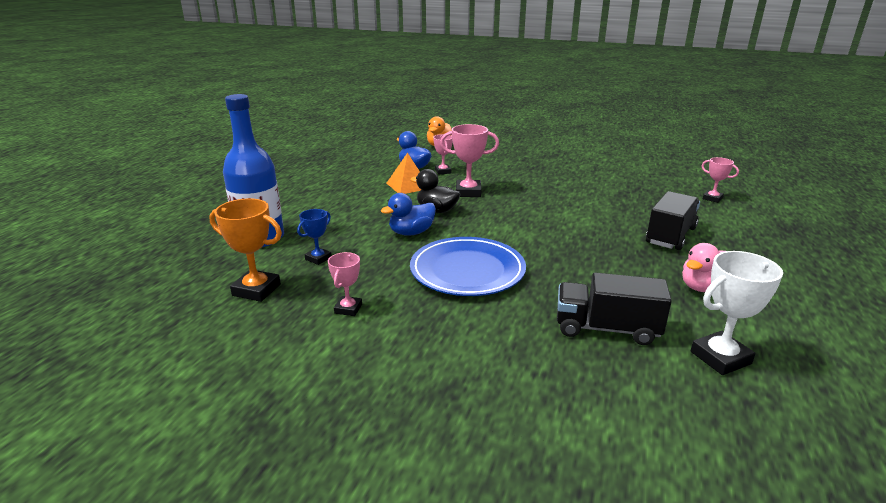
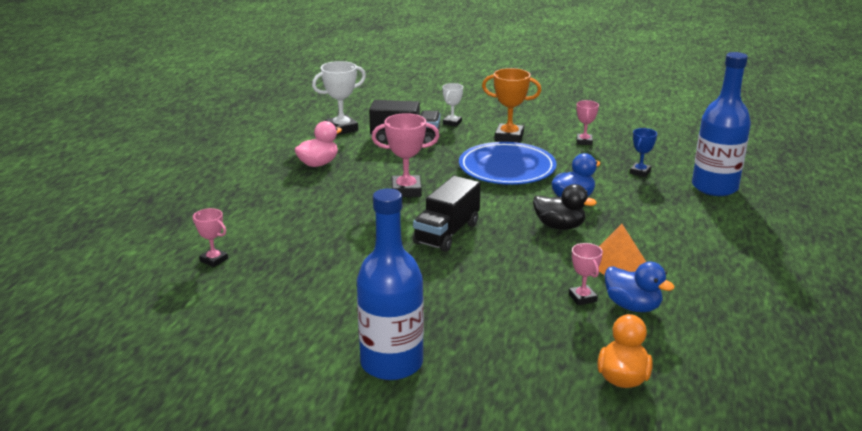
camera: 175 degrees right, 0 degrees up
orange trophy [209,199,282,302] -> orange trophy moved to [482,68,541,143]
pink trophy [440,124,499,197] -> pink trophy moved to [372,113,439,197]
black truck [646,191,700,250] -> black truck moved to [413,176,481,252]
none -> blue bottle [357,188,424,380]
none -> white trophy [442,83,463,127]

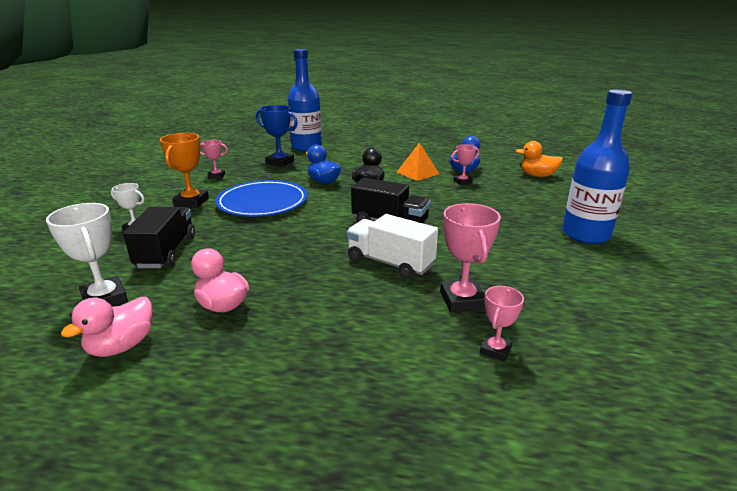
camera: 95 degrees left, 0 degrees up
pink trophy [372,113,439,197] -> pink trophy moved to [440,203,501,312]
blue trophy [630,128,657,177] -> blue trophy [256,105,298,167], size x1.67
none -> pink duck [61,297,152,357]
none -> white truck [346,214,438,279]

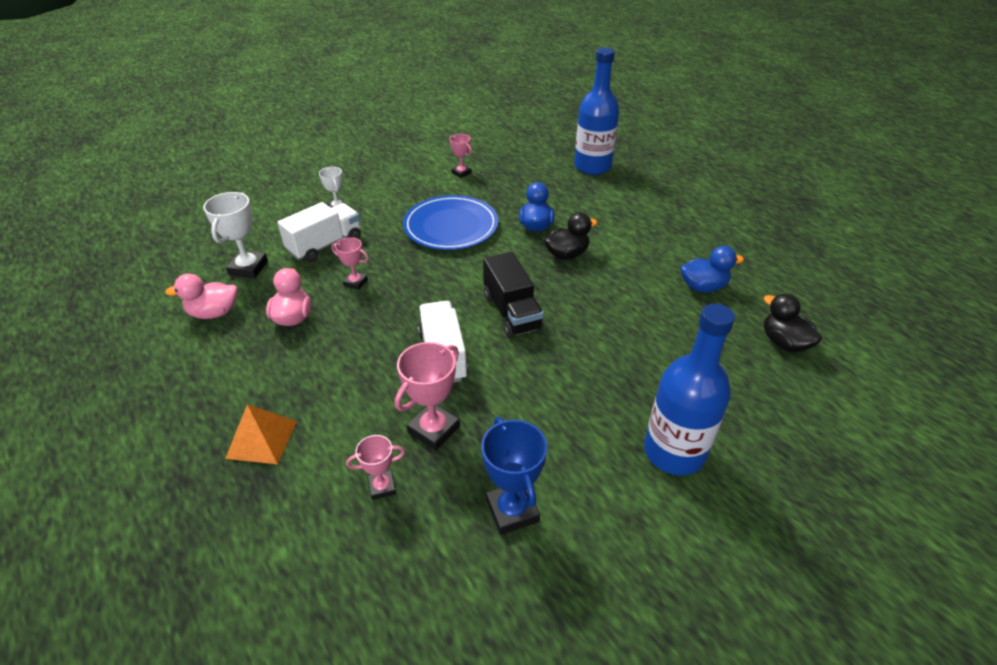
camera: 45 degrees right, 15 degrees up
black truck [123,207,195,268] -> white truck [277,202,361,262]
orange trophy [160,133,209,208] -> none
blue trophy [256,105,298,167] -> blue trophy moved to [481,417,547,535]
orange pyramid [397,142,439,181] -> orange pyramid moved to [225,404,297,464]
pink trophy [452,144,479,185] -> pink trophy moved to [331,237,369,290]
orange duck [516,141,563,177] -> black duck [764,294,822,352]

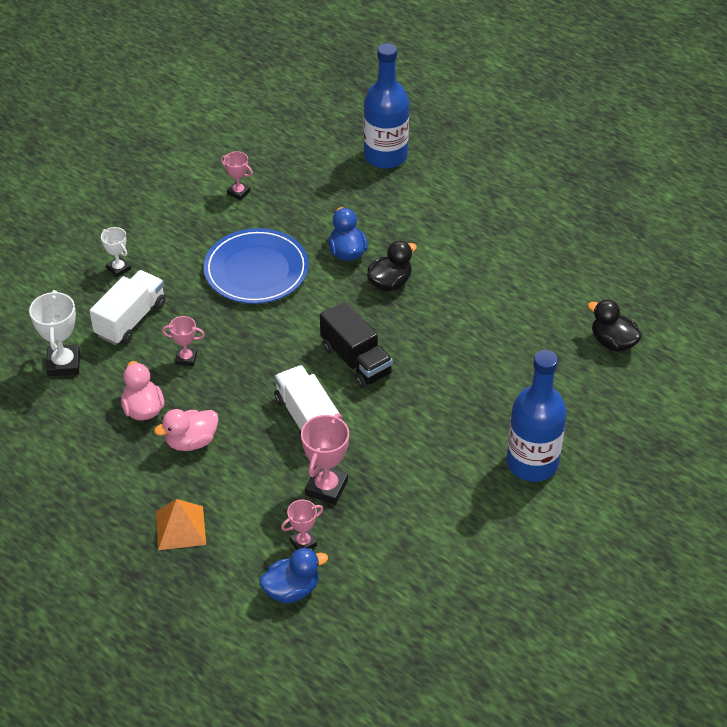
camera: 15 degrees left, 5 degrees up
pink duck [165,274,238,319] -> pink duck moved to [154,409,218,451]
blue trophy [481,417,547,535] -> none
blue duck [681,246,744,292] -> blue duck moved to [259,548,328,604]

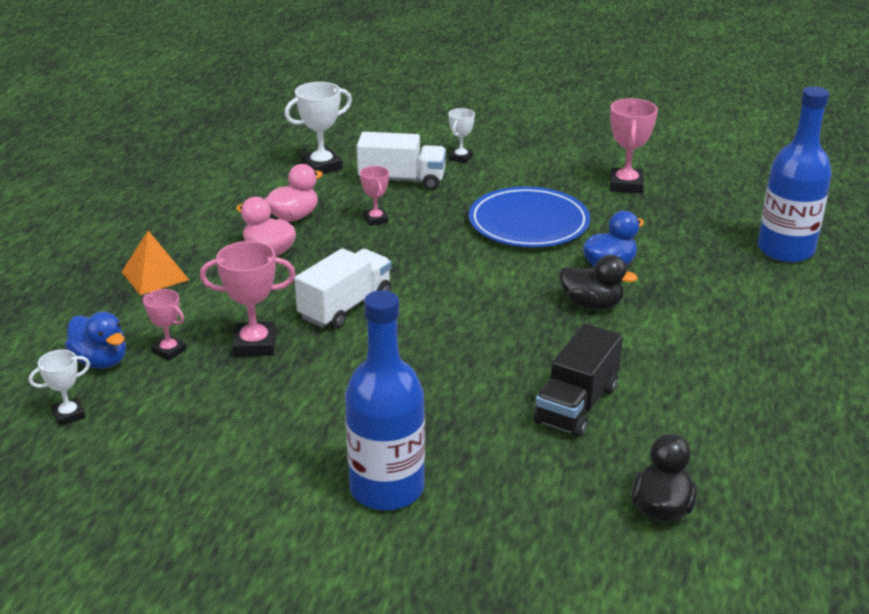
camera: 65 degrees right, 15 degrees down
pink trophy [221,151,253,200] -> pink trophy [610,98,658,194], size x1.67
black truck [320,301,393,388] -> black truck moved to [533,323,623,437]
none -> white trophy [29,350,90,426]

